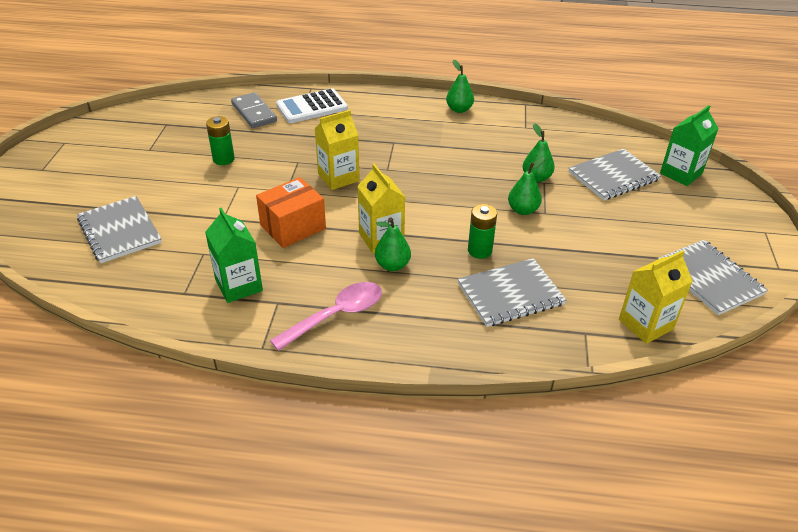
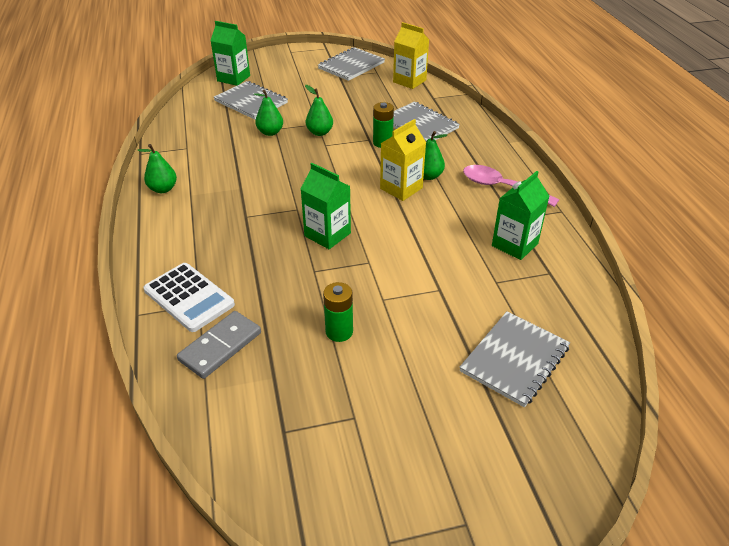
camera: 110 degrees left, 0 degrees up
orange box [256,177,326,248] -> none
yellow carton [314,110,360,190] -> green carton [301,163,351,249]

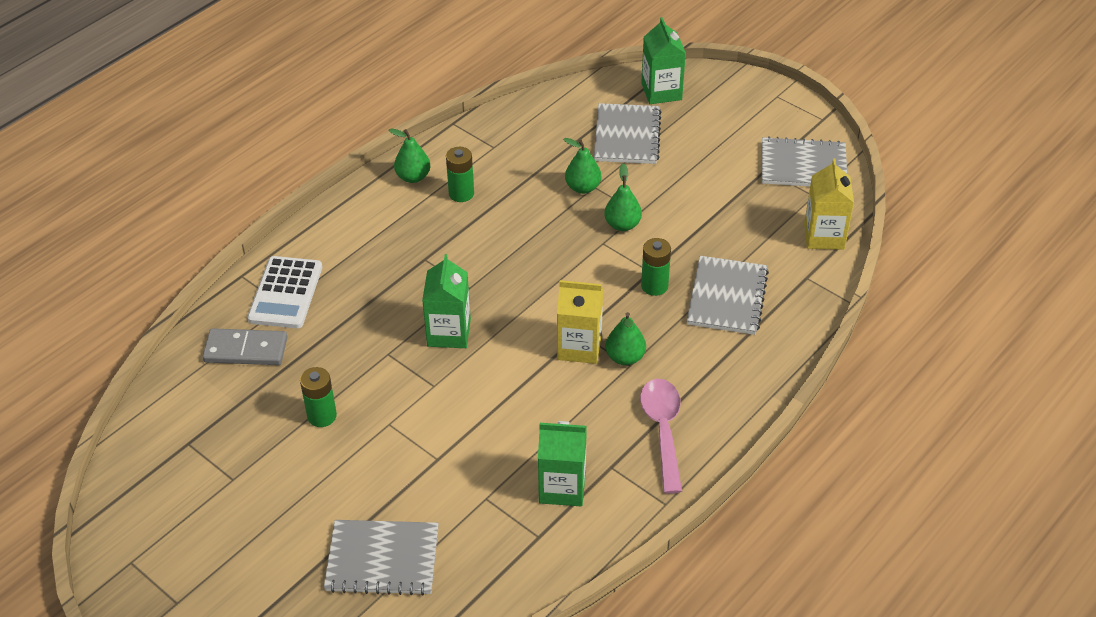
camera: 55 degrees right, 5 degrees up
none -> green battery [446,147,474,202]

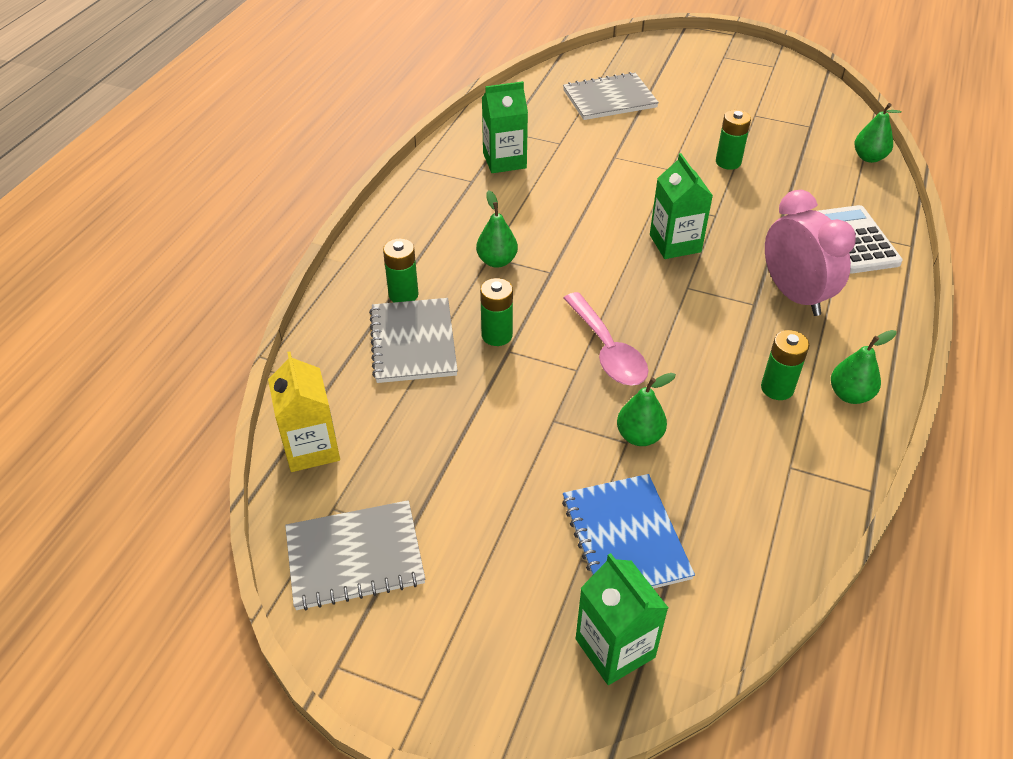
camera: 160 degrees right, 0 degrees up
grey domino [202,328,288,365] -> none
yellow carton [557,280,603,364] -> none
grey notebook [594,103,661,164] -> blue notebook [562,474,695,589]
green pear [604,163,642,231] -> green pear moved to [855,103,902,163]
pink spoon [640,379,682,494] -> pink spoon moved to [563,292,649,386]
none -> green battery [383,238,419,302]
none -> pink clock [765,190,856,316]

